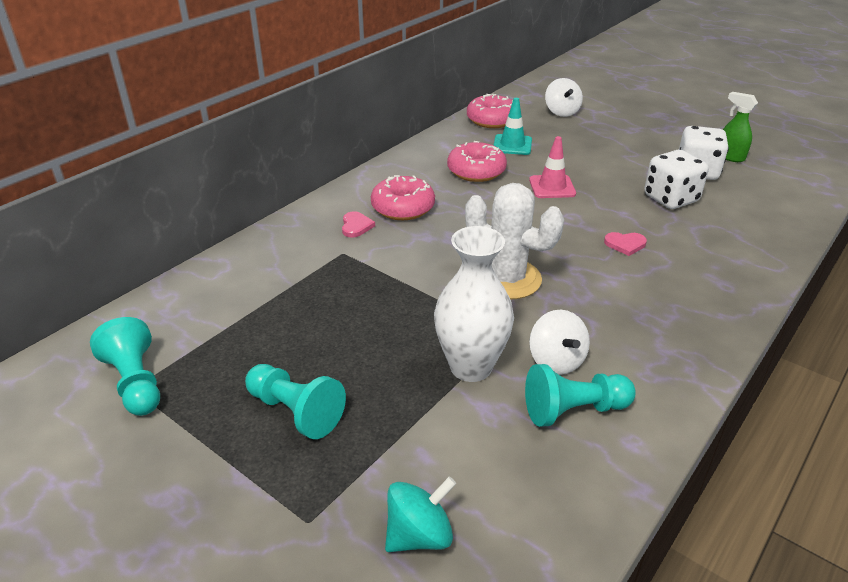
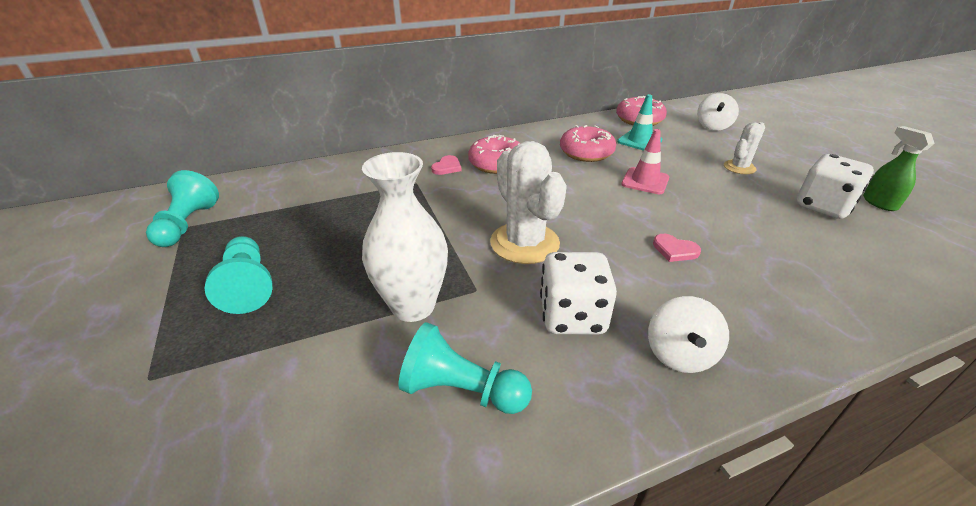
camera: 30 degrees right, 0 degrees up
turquoise spinning top [385,477,456,552] -> none
white spinning top [529,310,590,375] -> white spinning top moved to [648,296,729,373]
white dice [644,150,709,209] -> white dice moved to [540,252,617,335]
none -> white cactus [724,122,765,174]

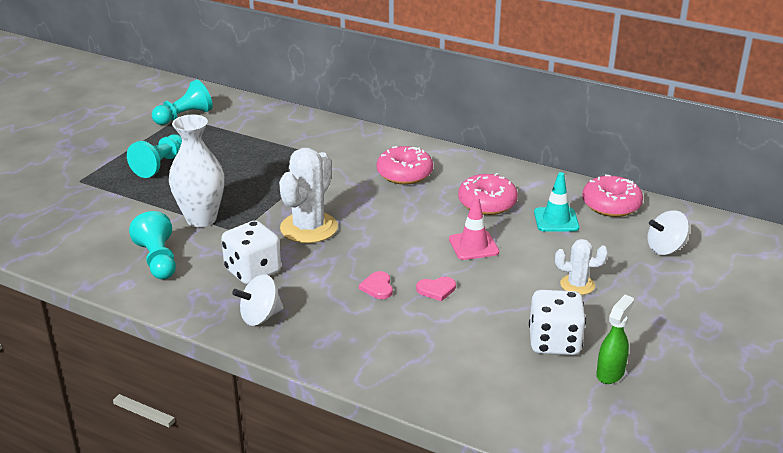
camera: 50 degrees right, 5 degrees down
pink heart [431,155,462,175] -> pink heart moved to [416,277,456,301]

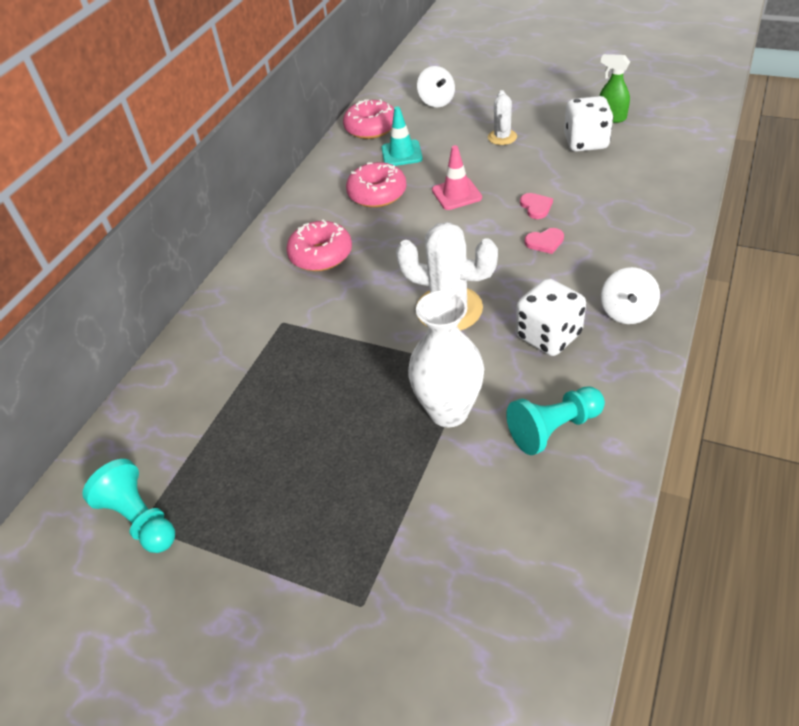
camera: 90 degrees left, 15 degrees up
turquoise pawn [127,134,182,178] -> none
white spinning top [232,275,284,326] -> white spinning top turned 45 degrees clockwise [601,267,660,324]

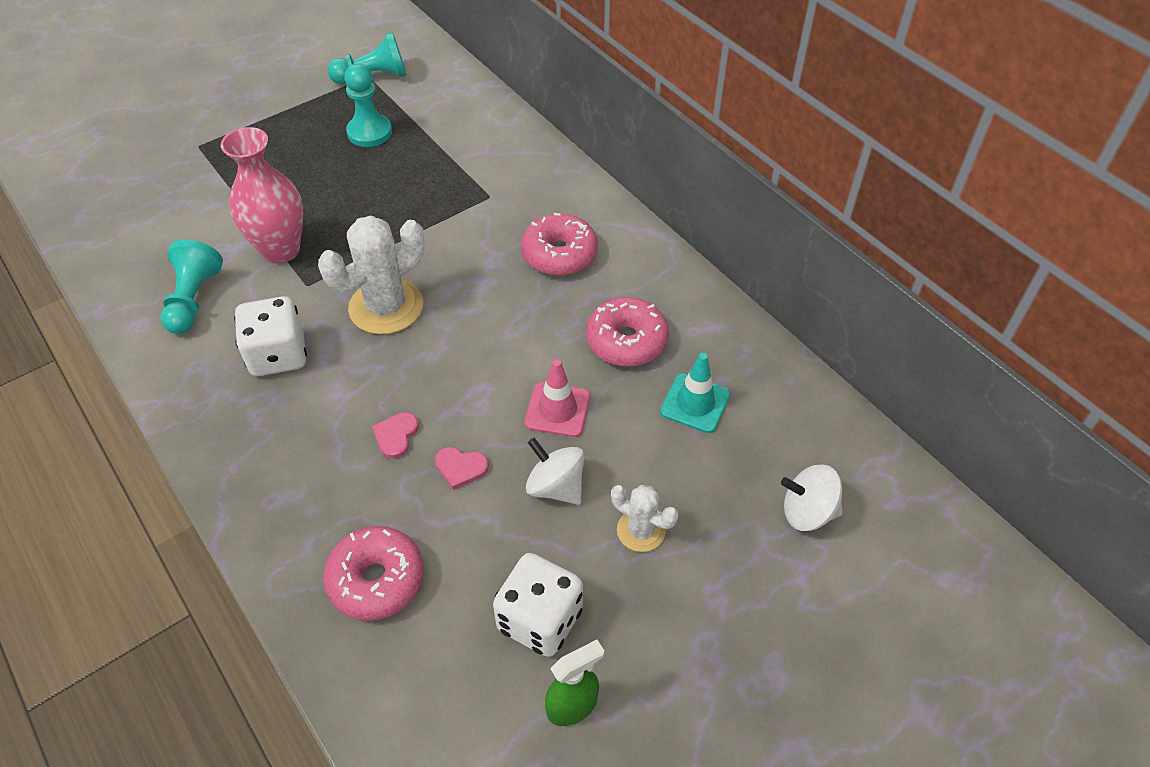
camera: 115 degrees right, 5 degrees up
pink donut [343,99,394,139] -> pink donut moved to [323,526,424,621]
white vase [408,291,484,427] -> pink vase [221,127,303,264]
white spinning top [601,267,660,324] -> white spinning top moved to [526,438,584,505]
none -> turquoise pawn [344,64,392,147]

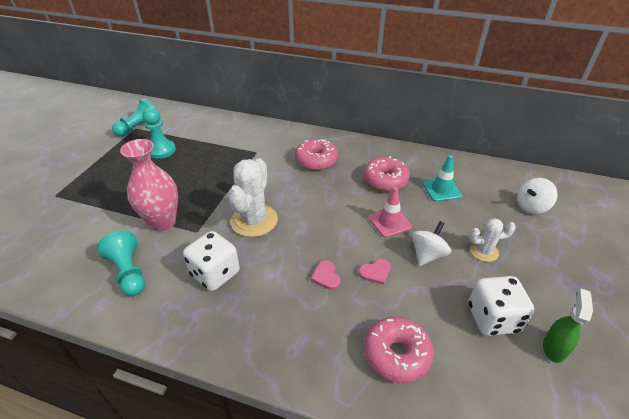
camera: 35 degrees left, 10 degrees down
white spinning top [526,438,584,505] -> white spinning top turned 120 degrees clockwise [412,221,451,266]

